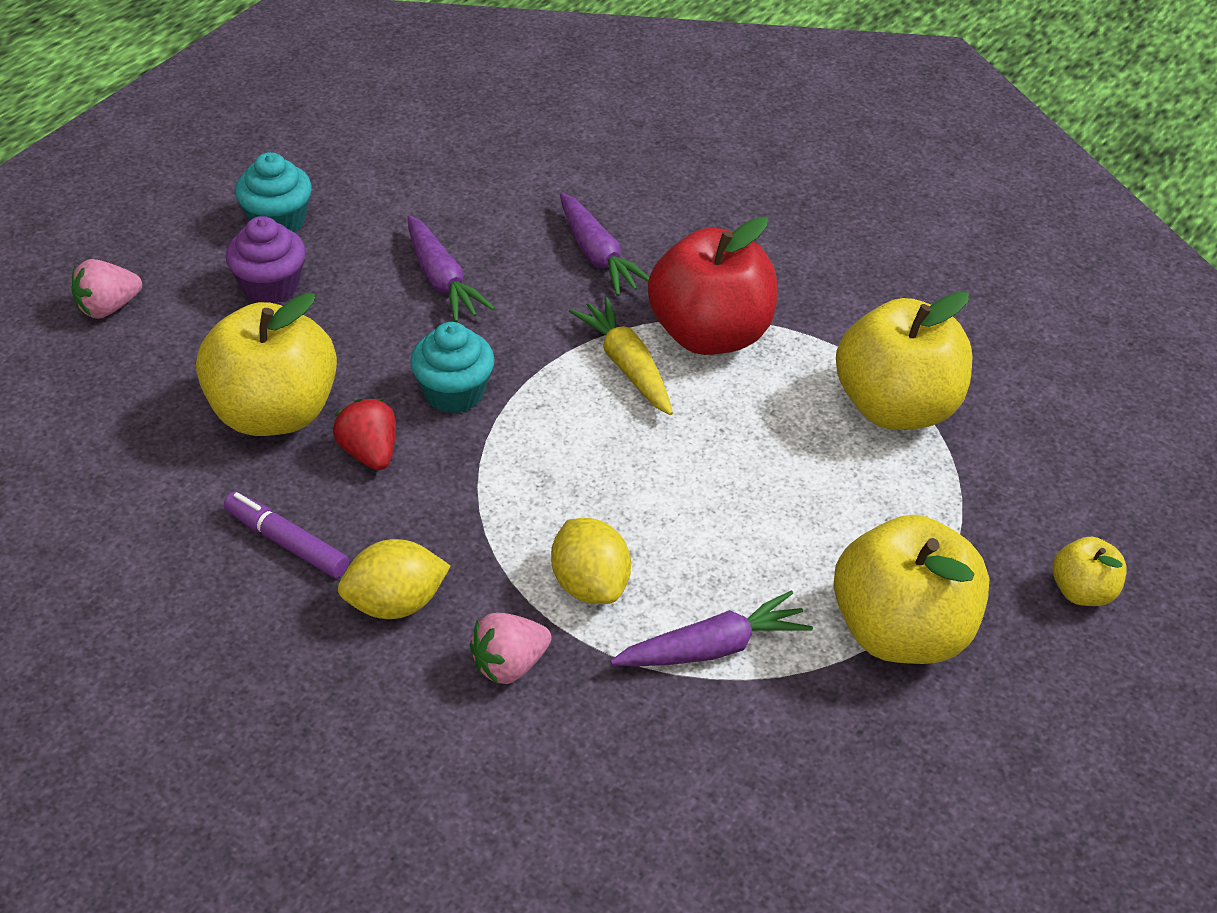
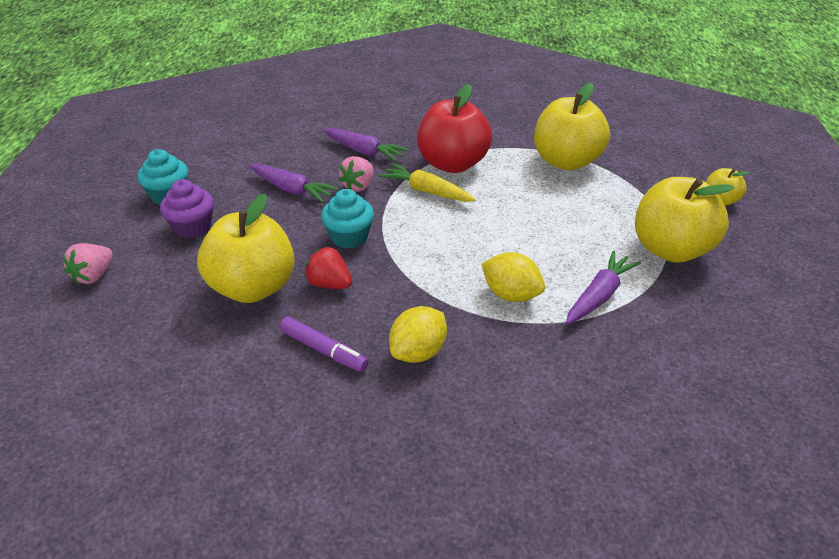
camera: 30 degrees left, 5 degrees down
purple marker [224,492,349,578] -> purple marker turned 150 degrees counterclockwise [280,317,369,372]
pink strawberry [470,613,552,684] -> pink strawberry moved to [339,156,373,192]

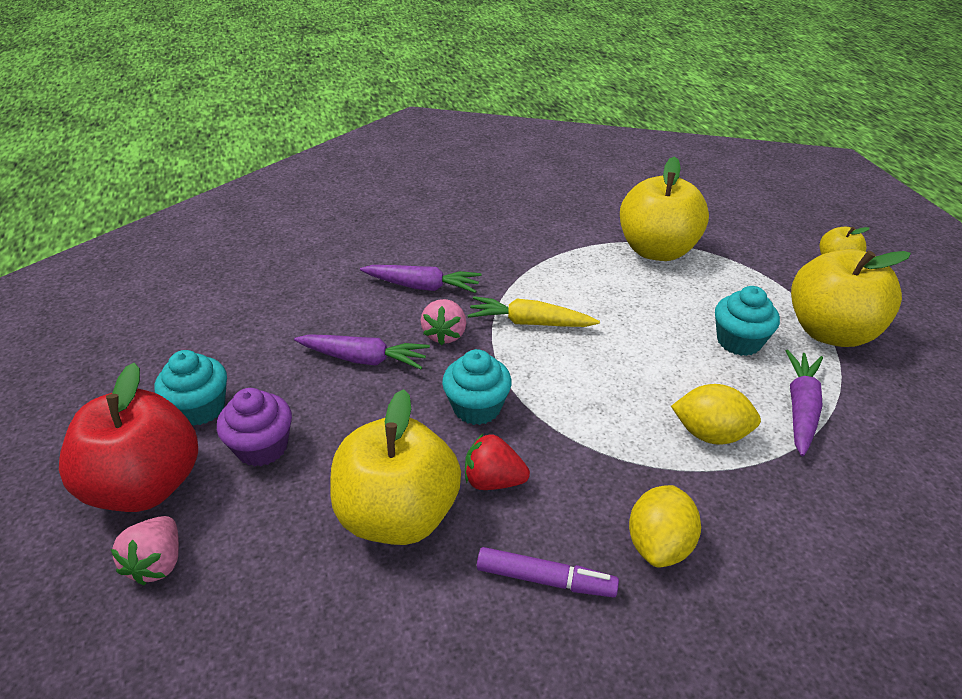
camera: 20 degrees left, 0 degrees up
red apple [417,84,492,173] -> red apple moved to [59,363,198,512]
none -> turquoise cupcake [715,286,780,356]

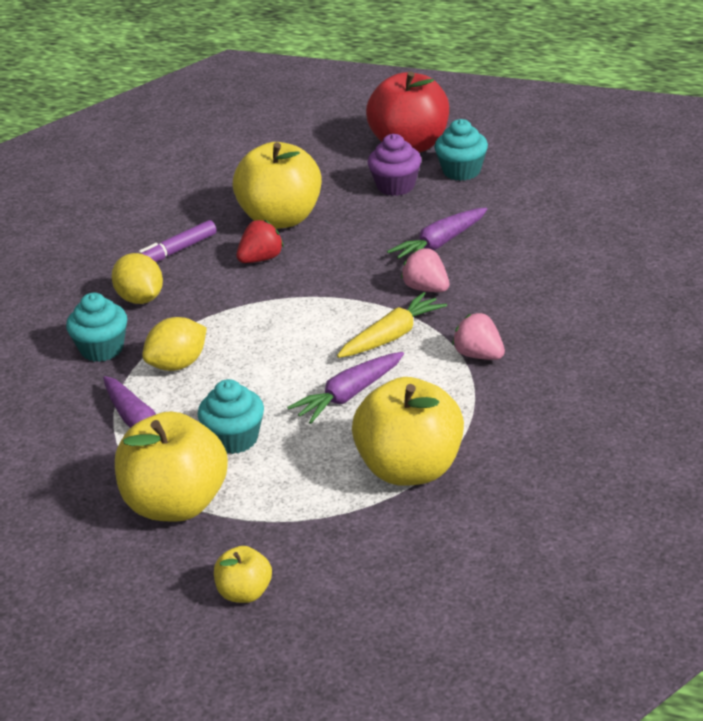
camera: 130 degrees right, 5 degrees down
pink strawberry [111,516,179,585] -> pink strawberry moved to [452,313,505,360]
purple carrot [360,265,481,293] -> purple carrot moved to [287,352,404,424]
turquoise cupcake [442,349,512,425] -> turquoise cupcake moved to [66,293,127,362]

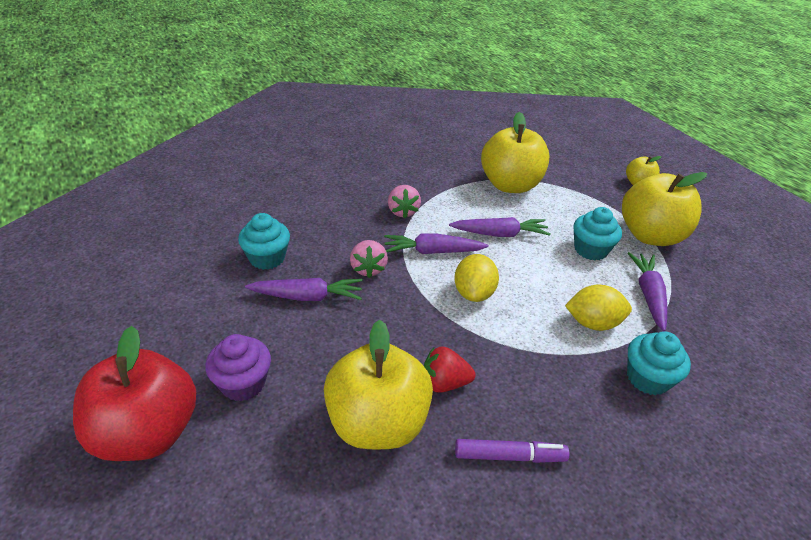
camera: 145 degrees left, 5 degrees up
yellow lemon [111,253,163,304] -> yellow lemon moved to [454,254,499,302]
yellow carrot [337,292,447,358] -> purple carrot [384,233,489,254]
turquoise cupcake [435,119,488,181] -> turquoise cupcake moved to [238,213,290,270]

